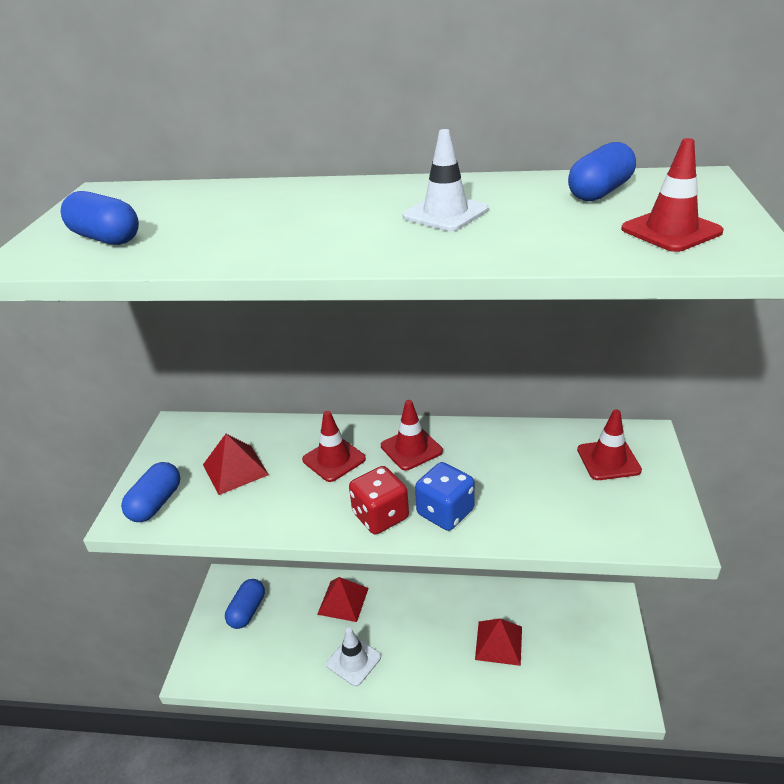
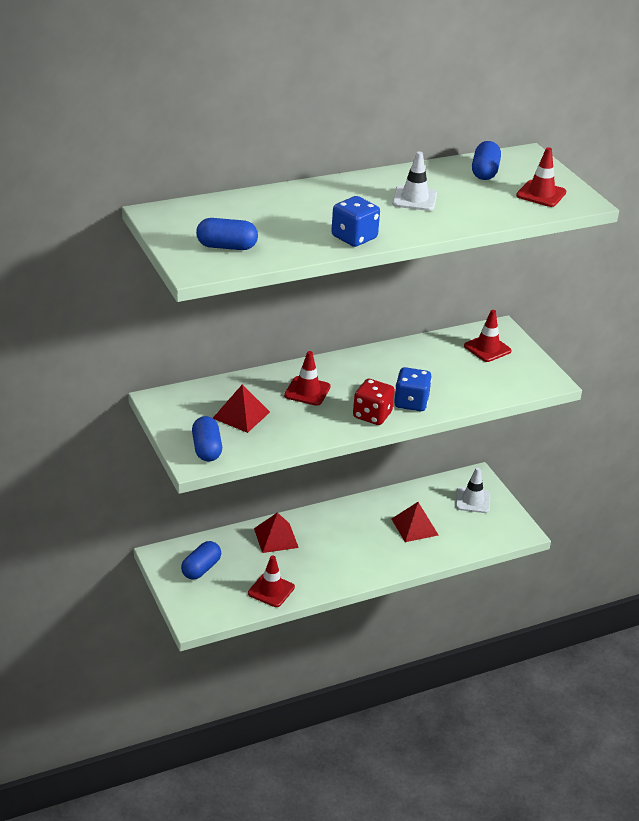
camera: 35 degrees left, 0 degrees up
blue capsule [225,579,265,629] -> blue capsule turned 45 degrees clockwise [181,541,221,580]
white traffic cone [326,628,381,686] -> white traffic cone moved to [456,467,490,513]
red traffic cone [381,400,443,470] -> red traffic cone moved to [248,556,295,607]
none -> blue dice [331,196,380,247]

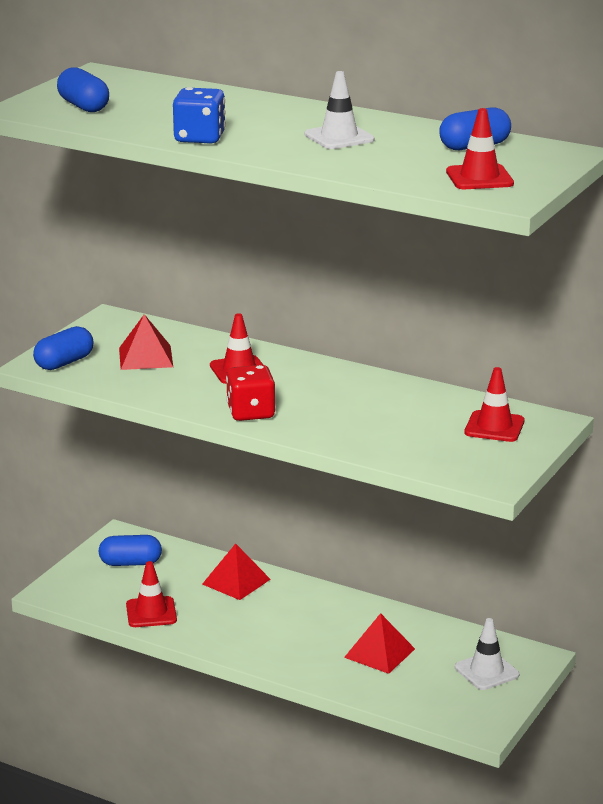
camera: 55 degrees right, 10 degrees down
blue dice [394,367,432,411] -> none

